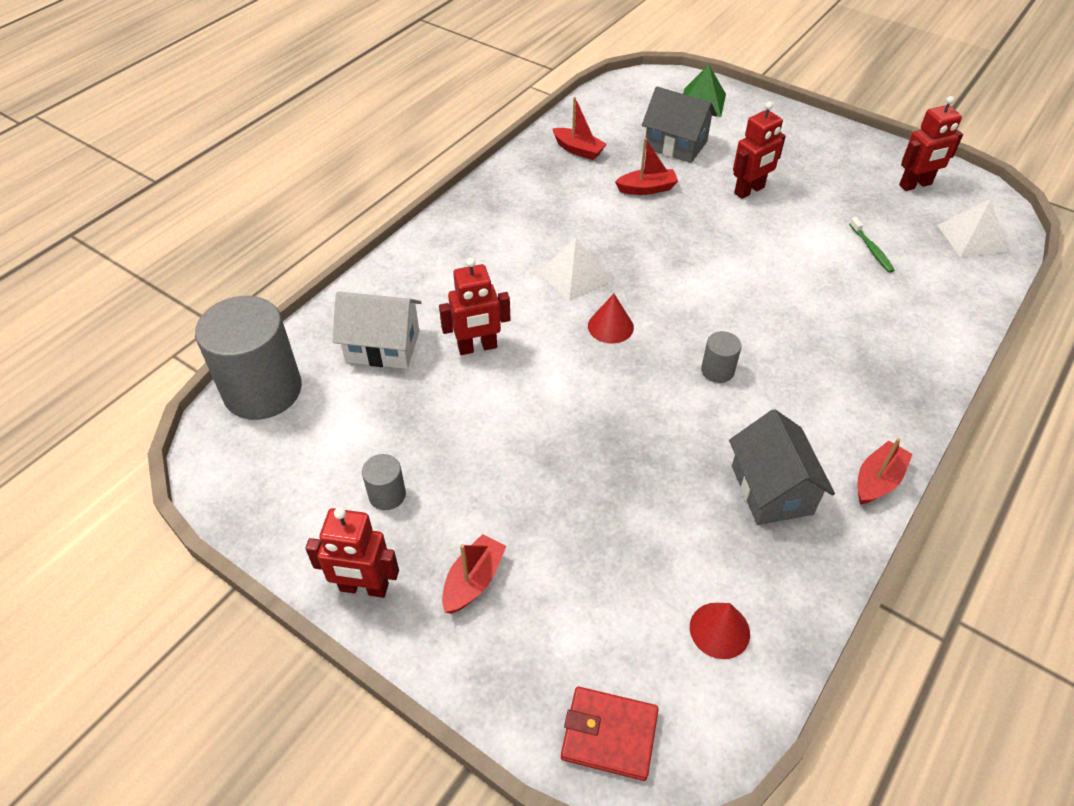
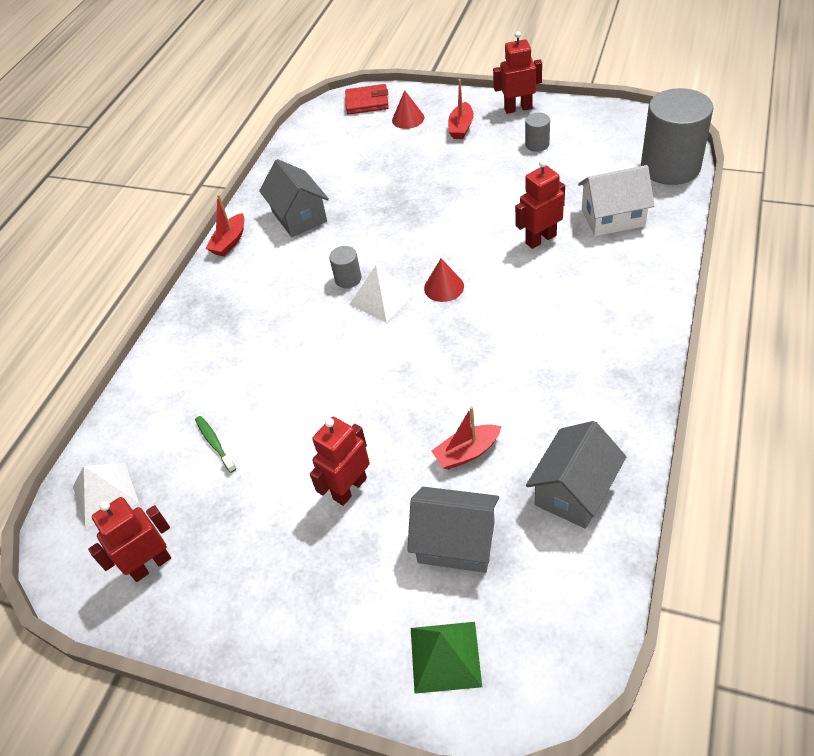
camera: 170 degrees right, 0 degrees up
white pyramid [538,238,611,302] -> white pyramid moved to [349,265,415,323]
red boat [552,97,607,160] -> grey house [526,421,626,529]
red cone [690,603,750,659] -> red cone moved to [392,90,424,129]

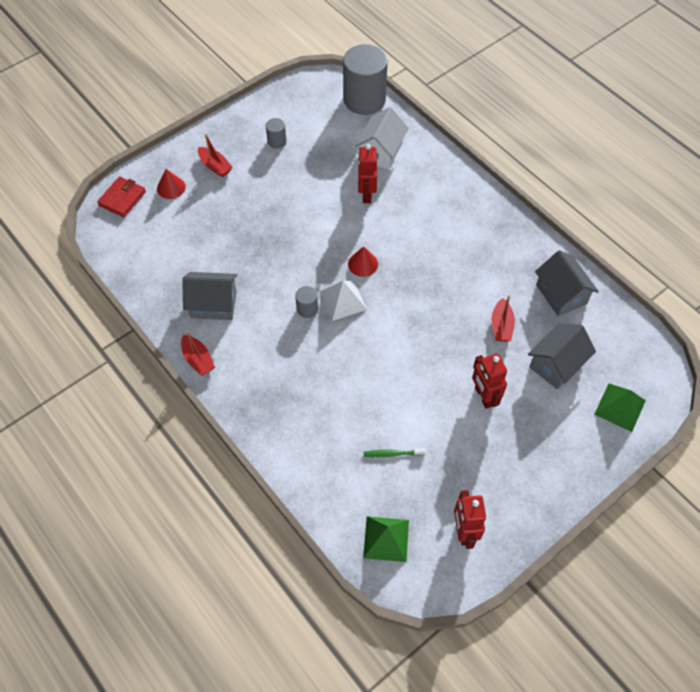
camera: 65 degrees left, 10 degrees up
white pyramid [73,463,139,529] -> green pyramid [363,516,409,562]
red robot [493,31,542,114] -> none

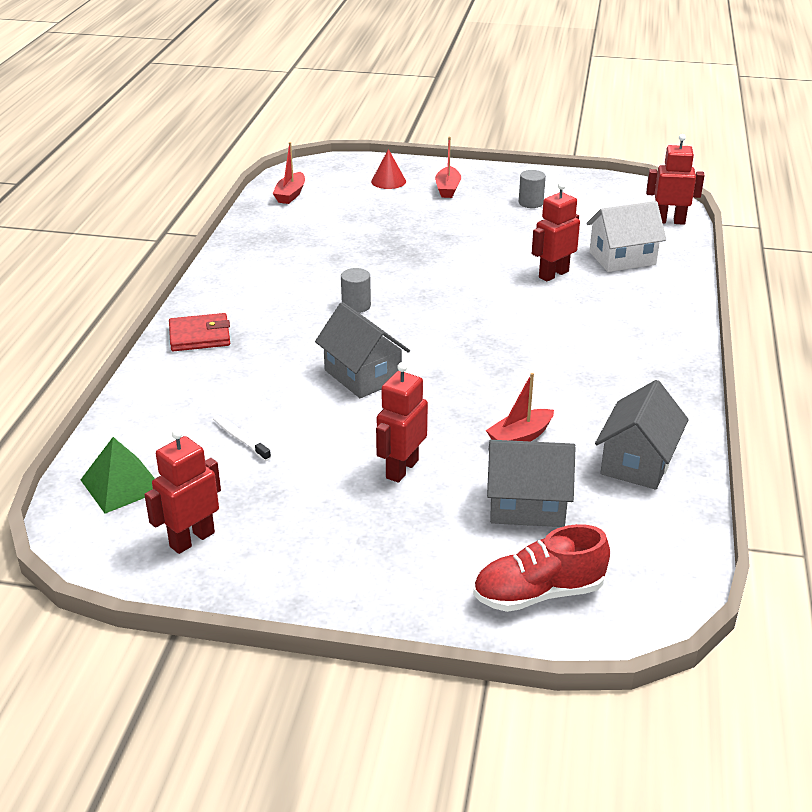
camera: 50 degrees right, 25 degrees down
red wallet [97,176,146,217] -> red wallet moved to [169,313,230,351]
red boat [181,331,215,376] -> red boat moved to [273,142,305,204]
grey house [182,272,237,320] -> grey house moved to [315,302,410,398]
white pyramid [320,281,367,321] -> none
grey cylinder [343,44,388,115] -> red robot [646,134,705,225]
red cone [348,246,378,277] -> none
green toothbrush [364,448,426,457] -> white toothbrush [213,415,271,461]
green pyramid [595,384,646,432] -> red shoe [473,524,610,612]

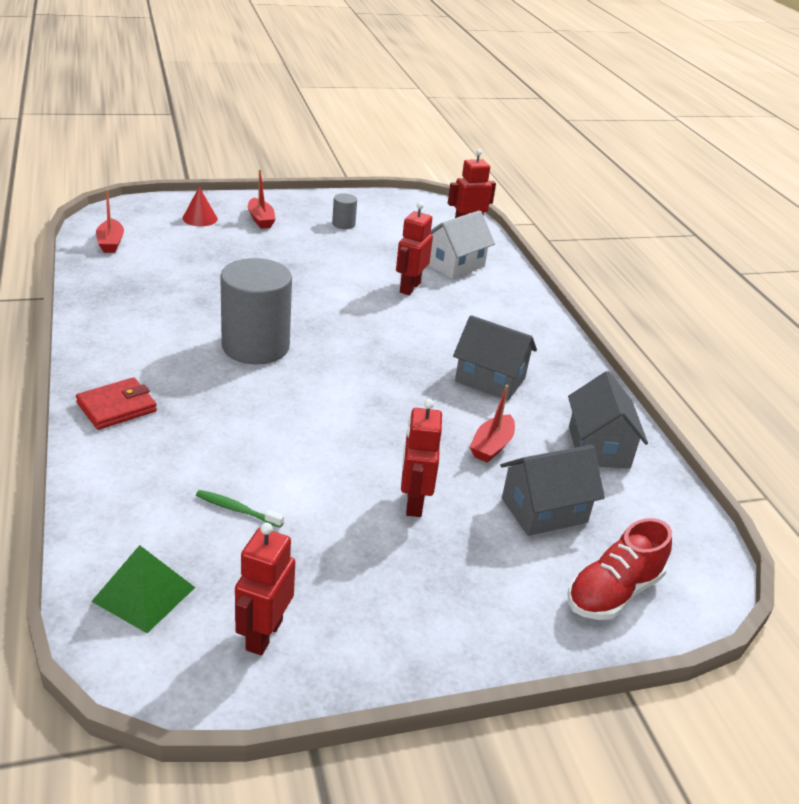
camera: 30 degrees left, 0 degrees up
white toothbrush [213,415,271,461] -> green toothbrush [196,490,284,528]
grey house [315,302,410,398] -> grey house moved to [453,315,537,401]
grey cylinder [341,268,371,313] -> grey cylinder [220,258,292,364], size x2.30

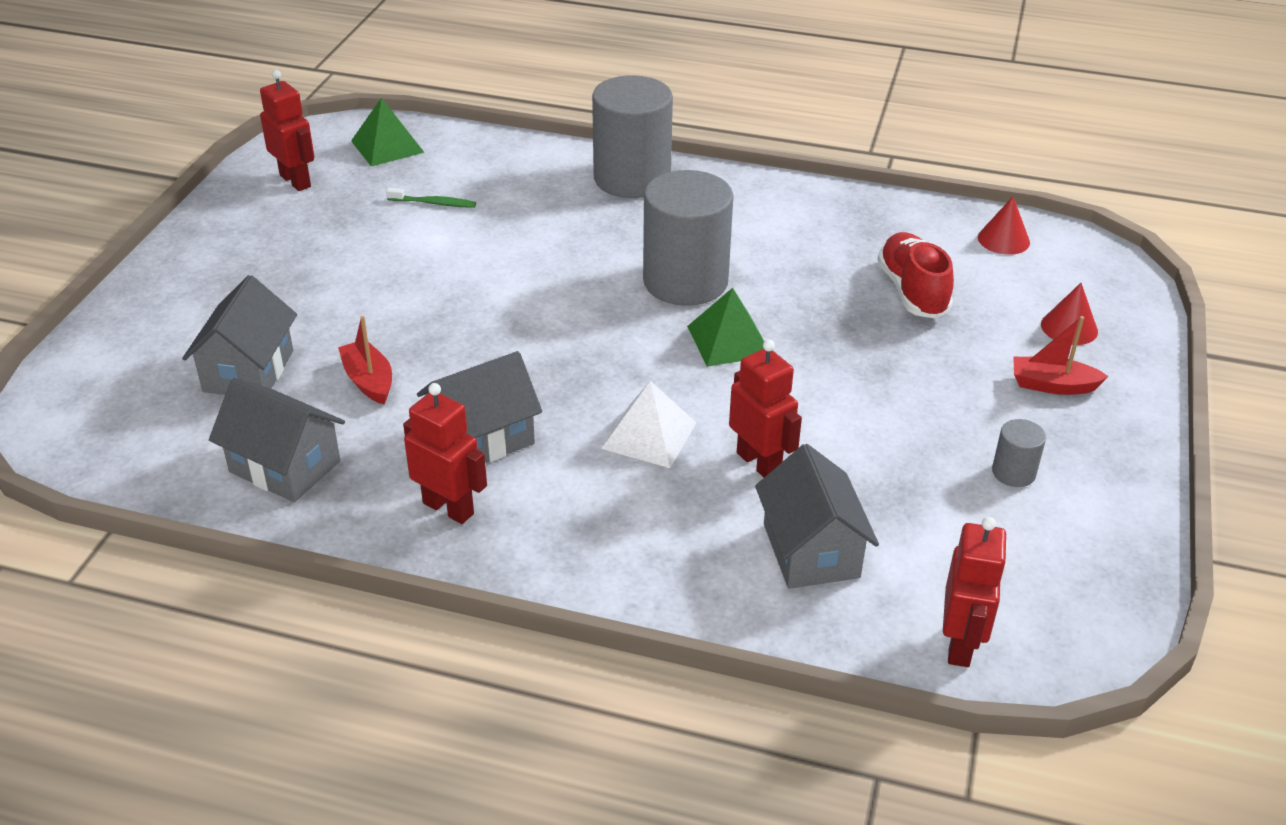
camera: 125 degrees right, 5 degrees up
red wallet [76,377,157,430] -> grey cylinder [592,75,673,198]
red boat [96,189,124,253] -> red cone [978,197,1030,255]
green toothbrush [196,490,284,528] -> green toothbrush turned 45 degrees clockwise [386,188,476,208]
red robot [401,399,442,517] -> red robot moved to [403,383,487,524]
white house [429,210,495,279] -> grey house [755,444,879,589]
red shoe [568,518,672,620] -> red shoe moved to [877,232,954,319]
none -> white pyramid [601,381,696,468]
none -> green pyramid [687,288,764,367]

